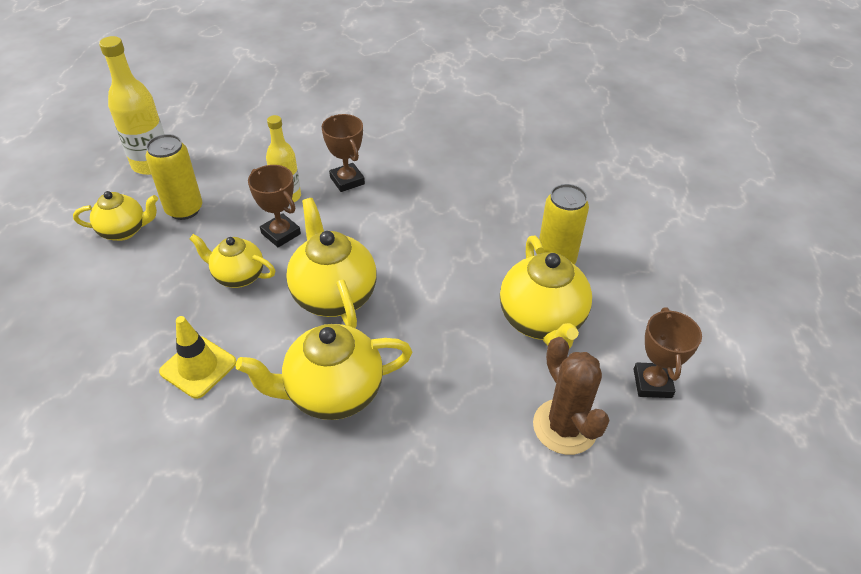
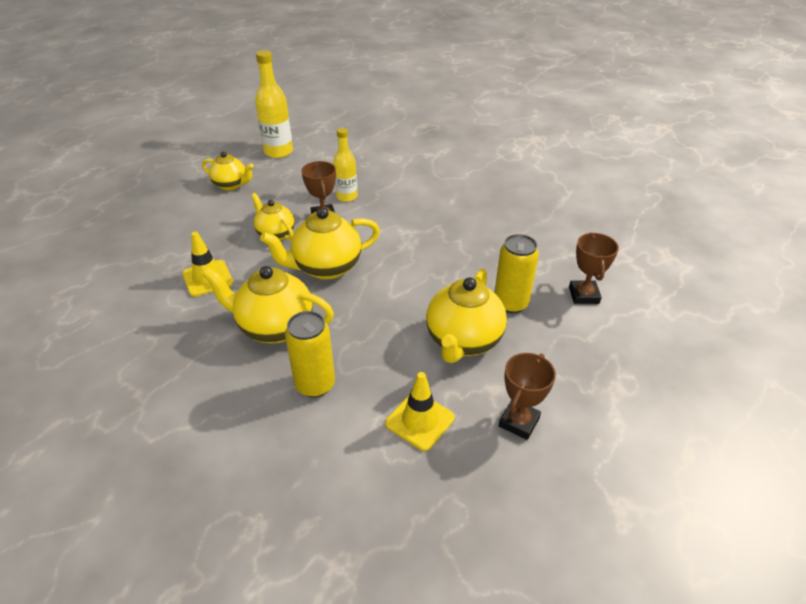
camera: 30 degrees right, 5 degrees down
yellow can [146,134,202,220] -> yellow can moved to [285,311,335,397]
yellow teapot [286,198,377,328] -> yellow teapot turned 120 degrees counterclockwise [260,207,380,280]
brown trophy [322,114,365,192] -> brown trophy moved to [569,232,619,304]
brown cactus [533,337,610,455] -> yellow traffic cone [385,372,455,451]

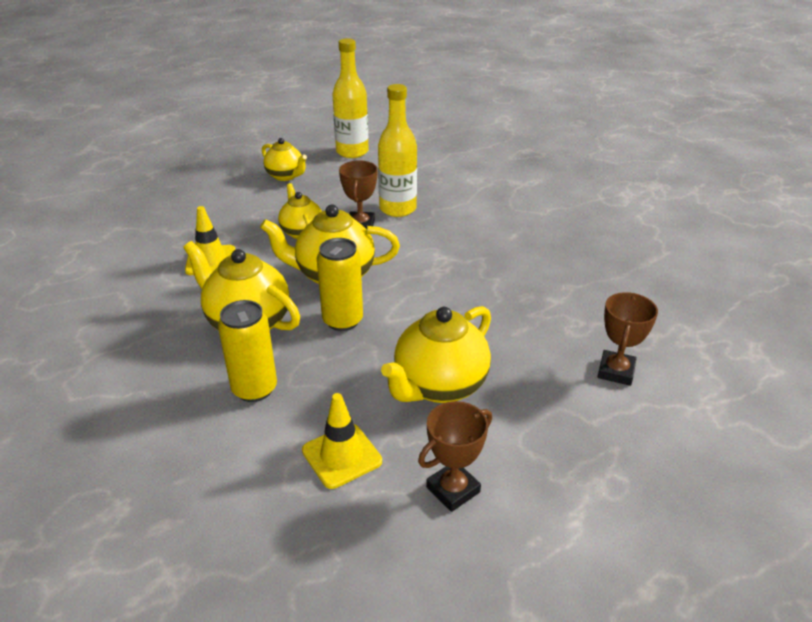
camera: 20 degrees right, 5 degrees down
yellow bottle [333,128,358,202] -> yellow bottle [378,84,417,217], size x1.51
yellow can [494,234,539,313] -> yellow can moved to [317,238,363,331]

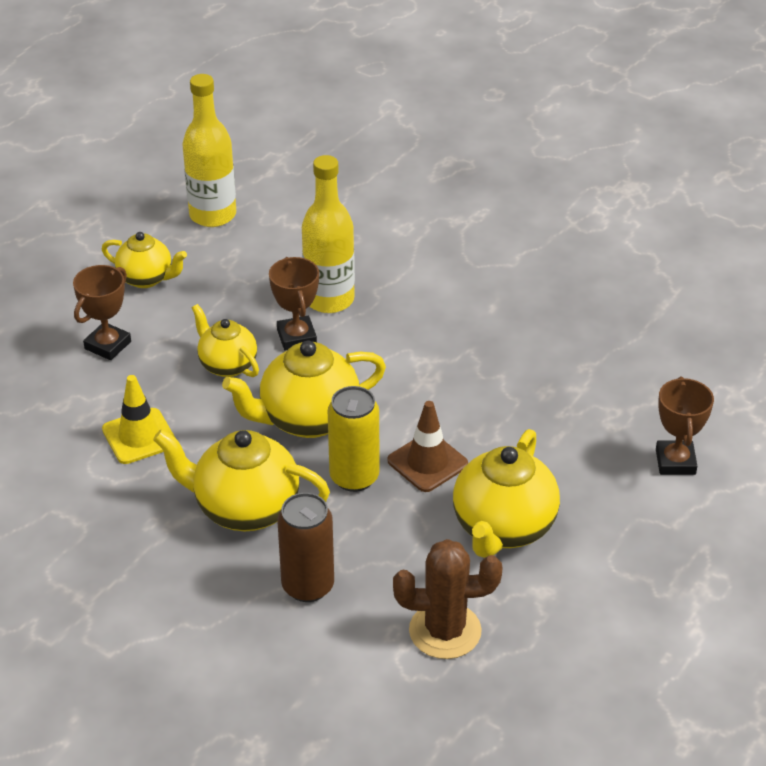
camera: 20 degrees left, 5 degrees up
yellow can [218,300,277,402] -> brown can [278,493,334,602]
yellow traffic cone [302,393,382,489] -> brown cactus [393,539,502,659]
brown trophy [418,401,492,512] -> brown trophy moved to [73,265,131,360]
none -> brown traffic cone [387,401,468,492]

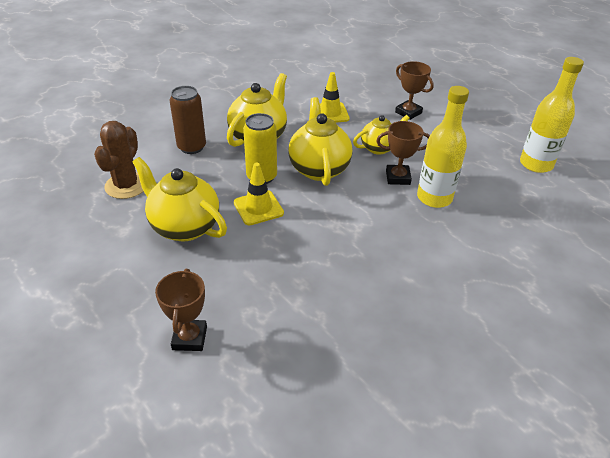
camera: 105 degrees right, 0 degrees up
yellow teapot [102,232,187,288] -> none
brown traffic cone [387,401,468,492] -> yellow traffic cone [234,163,284,225]
brown trophy [656,377,714,475] -> brown trophy turned 75 degrees clockwise [155,269,207,351]

